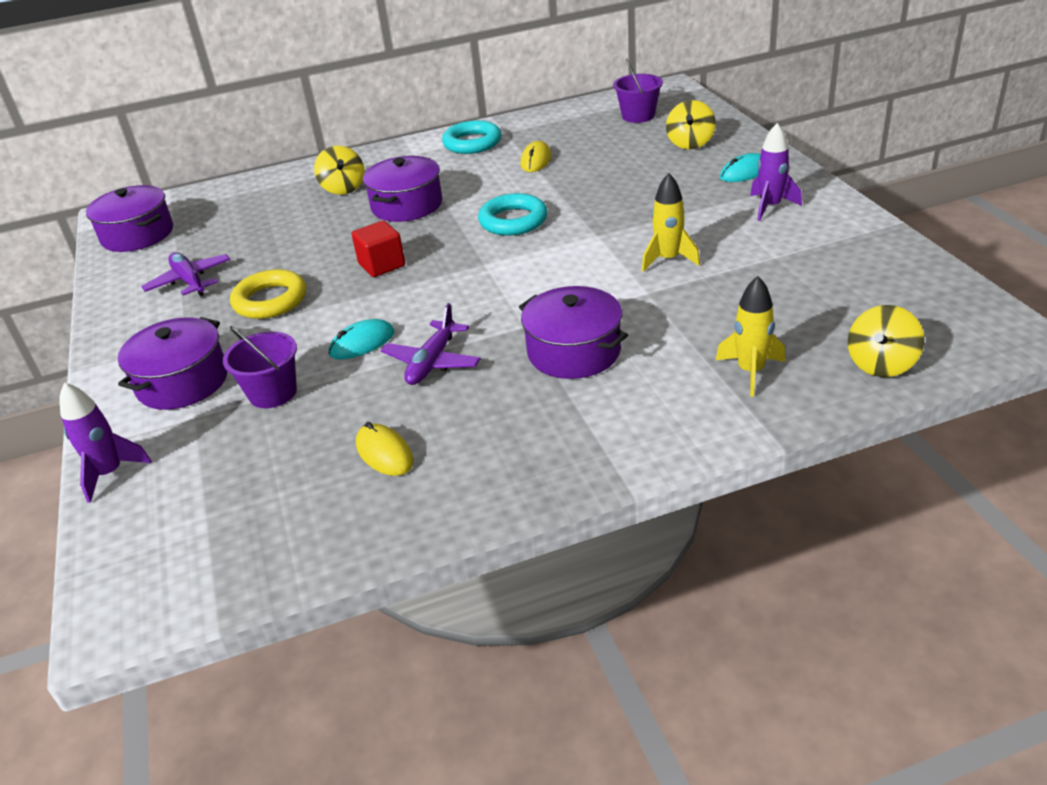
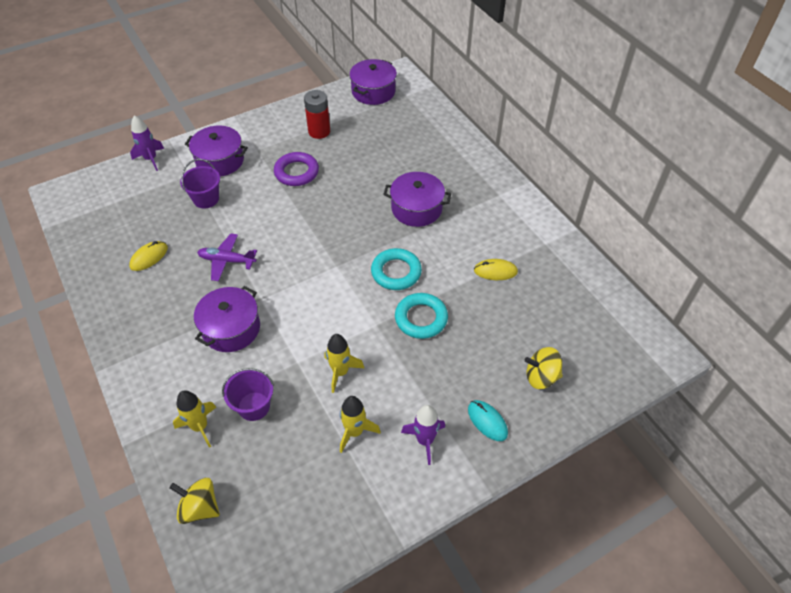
camera: 75 degrees right, 15 degrees up
purple plane [141,252,230,296] -> red battery [304,90,330,139]
yellow ring [230,269,306,319] -> purple ring [274,152,319,186]
yellow spinning top [314,145,365,195] -> none
turquoise mouse [329,319,394,359] -> none
red cube [351,221,405,277] -> none
turquoise ring [442,120,501,154] -> turquoise ring moved to [395,293,448,339]
purple bucket [613,59,663,123] -> purple bucket moved to [222,368,274,421]
none -> yellow rocket [340,396,381,453]

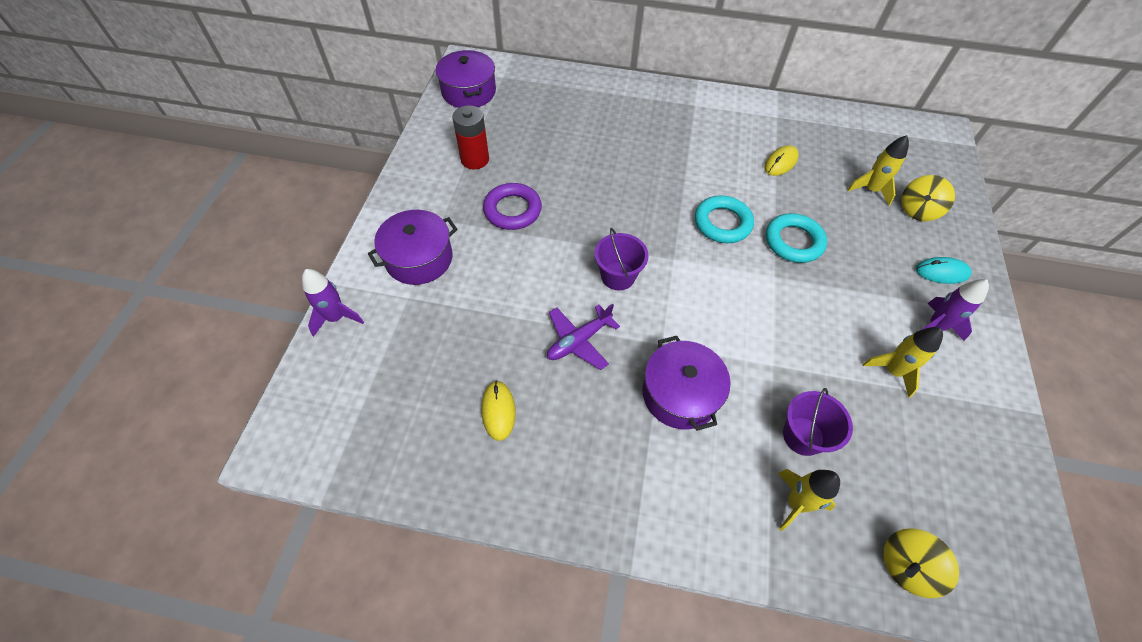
camera: 50 degrees left, 5 degrees up
purple bucket [180,159,220,208] -> purple bucket moved to [594,228,649,290]
yellow rocket [325,334,364,393] -> yellow rocket moved to [848,135,909,206]
purple pot [383,172,451,227] -> none

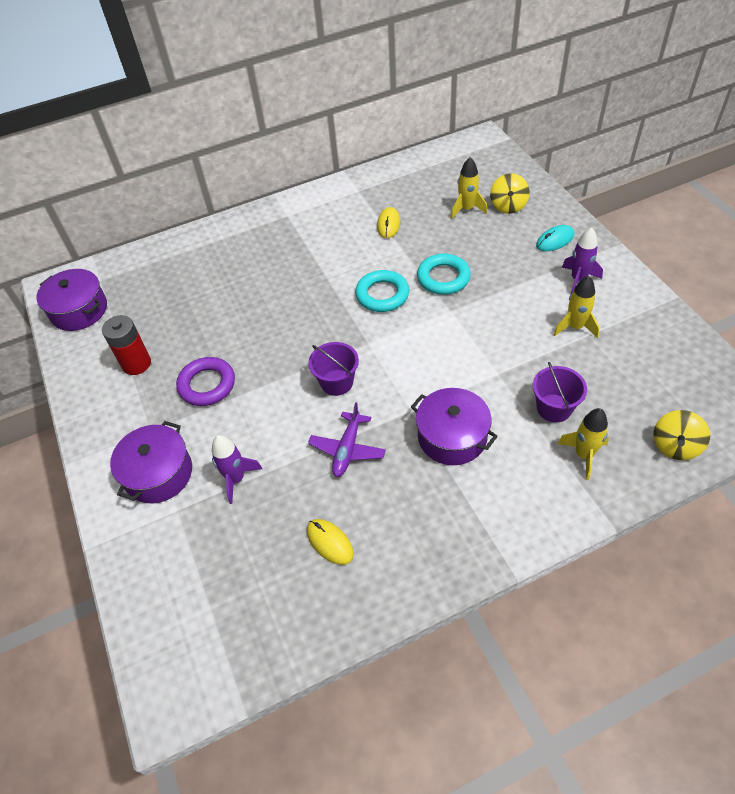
camera: 30 degrees left, 5 degrees down
purple rocket [302,269,364,337] -> purple rocket moved to [212,435,262,504]

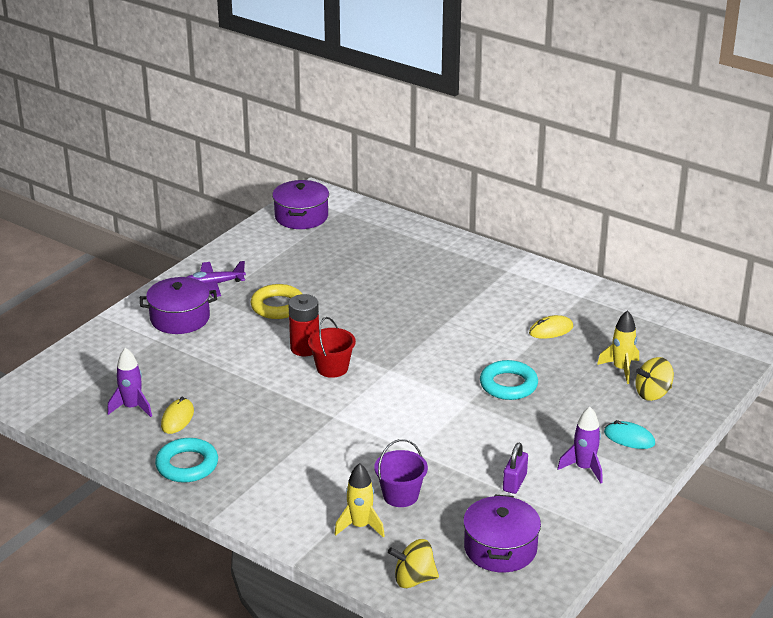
camera: 55 degrees right, 20 degrees down
red battery [102,315,151,375] -> red battery moved to [288,294,319,356]
purple ring [176,357,235,406] -> yellow ring [251,284,302,319]
purple rocket [212,435,262,504] -> purple rocket moved to [107,348,152,417]
purple bucket [308,342,359,396] -> red bucket [308,317,356,378]
purple plane [308,402,386,477] -> purple plane moved to [187,261,246,297]
turquoise ring [355,270,409,312] -> turquoise ring moved to [155,438,218,483]
purple pot [411,388,498,465] -> purple pot moved to [463,495,541,572]
yellow rocket [554,276,600,338] -> purple padlock [503,443,528,494]

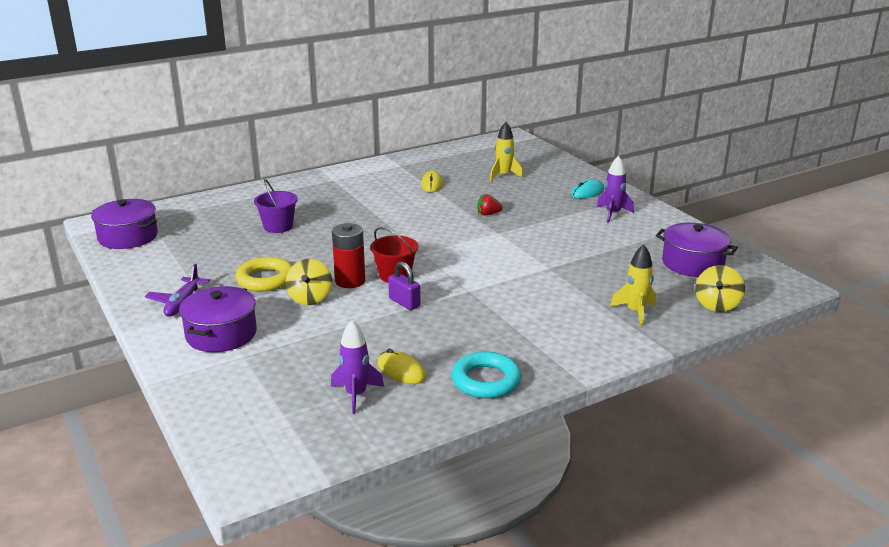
camera: 65 degrees left, 5 degrees down
purple bucket [374,439,428,507] -> purple bucket moved to [254,179,298,233]
turquoise ring [480,360,538,400] -> red strawberry [478,194,503,215]
purple padlock [503,443,528,494] -> purple padlock moved to [388,261,421,310]
yellow spinning top [635,357,674,401] -> yellow spinning top moved to [285,259,332,305]

